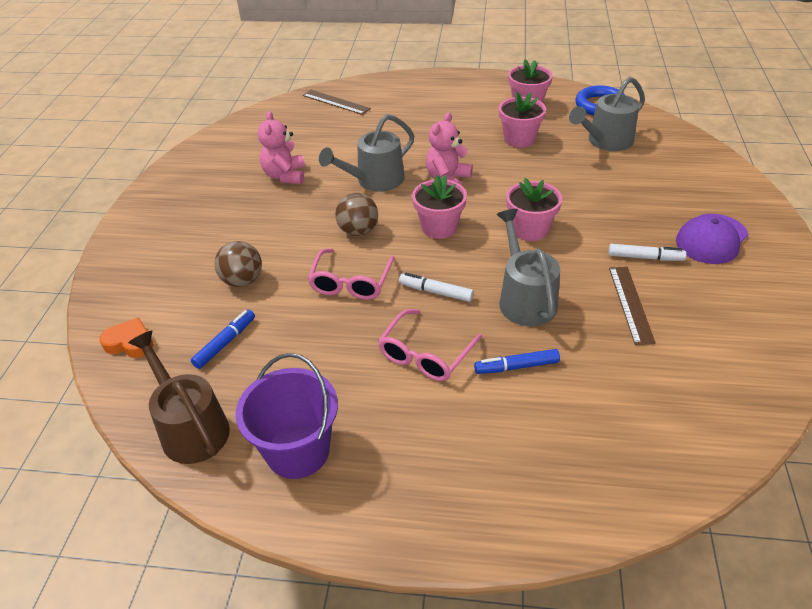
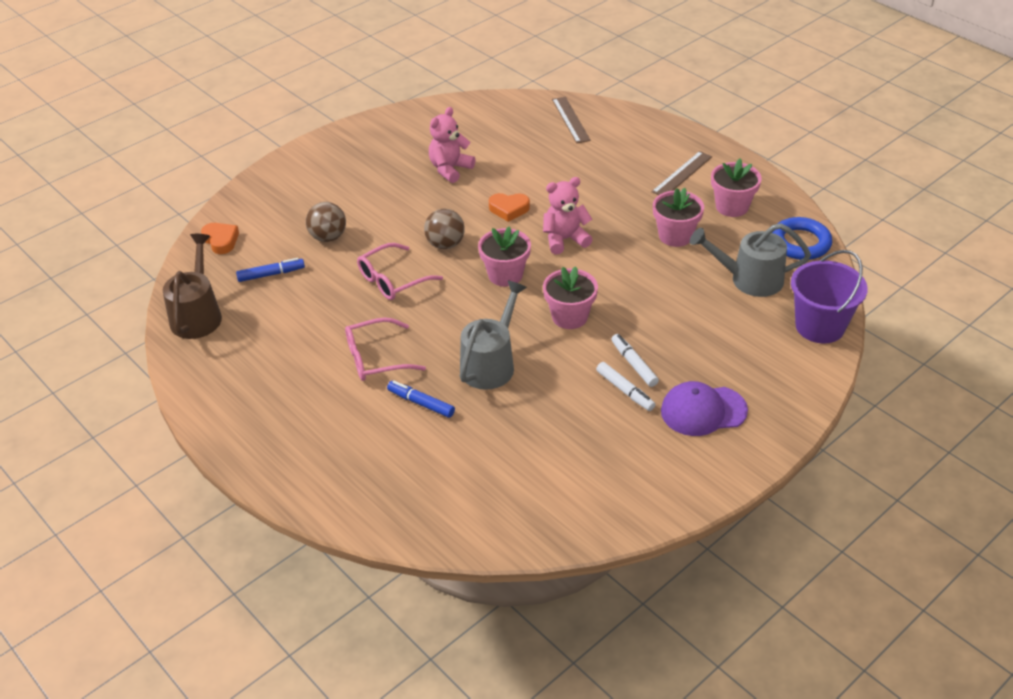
camera: 40 degrees right, 0 degrees up
purple bucket [236,353,338,479] -> purple bucket moved to [791,250,868,343]
grey watering can [319,114,414,191] -> orange heart [489,193,530,222]
white marker [399,273,474,302] -> white marker moved to [611,334,659,387]
brown ruler [609,267,656,345] -> brown ruler moved to [651,151,712,195]

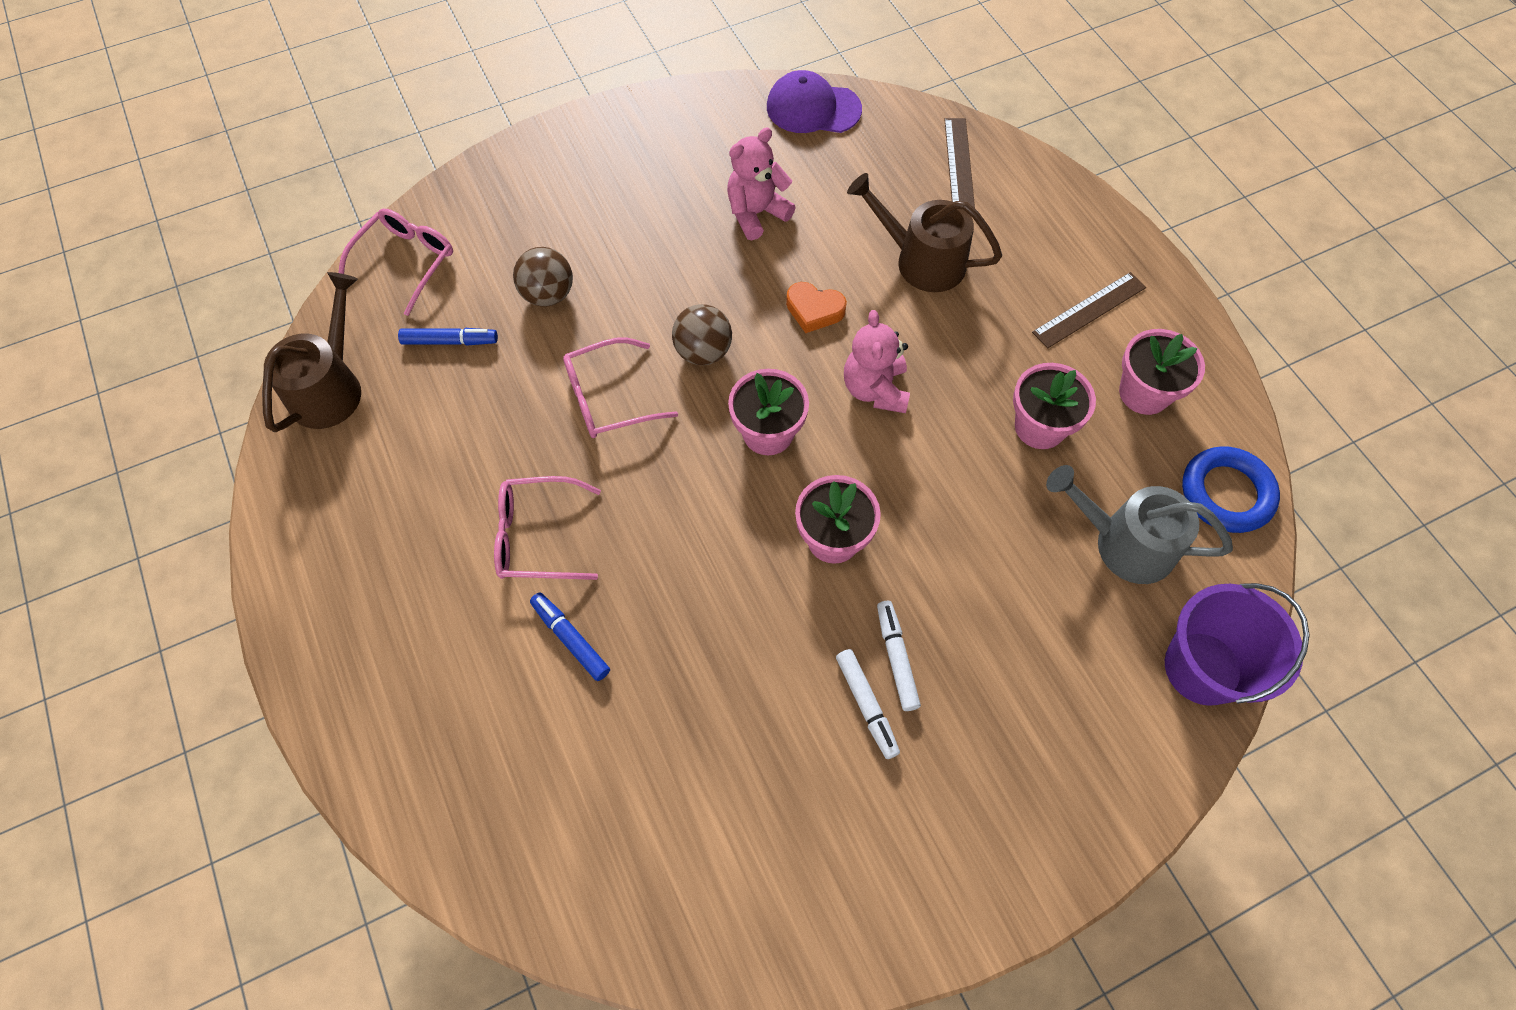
camera: 15 degrees right, 20 degrees up
orange heart [201,223,239,254] -> pink glasses [339,208,453,316]
grey watering can [460,280,527,390] -> none
pink teddy bear [543,177,593,254] -> pink teddy bear turned 90 degrees counterclockwise [844,310,910,413]
purple cap [661,381,748,436] -> purple cap moved to [767,70,862,133]
none -> brown watering can [847,173,1002,292]

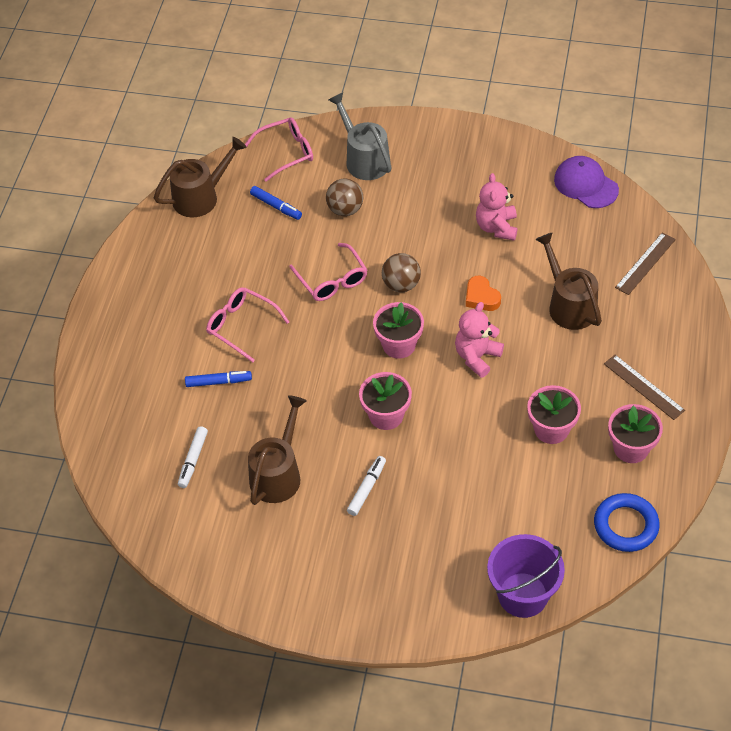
camera: 40 degrees right, 10 degrees down
blue marker [530,592,610,681] -> blue marker turned 90 degrees clockwise [185,371,252,387]
pink glasses [563,338,678,438] -> pink glasses turned 135 degrees counterclockwise [289,243,367,301]
pink teddy bear [727,128,796,240] -> pink teddy bear turned 90 degrees counterclockwise [476,173,518,241]
white marker [836,649,900,759] -> white marker moved to [178,426,208,488]
brown ruler [1032,272,1146,349] -> brown ruler turned 45 degrees clockwise [604,355,685,420]
grey watering can [1046,465,1233,584] -> grey watering can moved to [329,93,392,180]
none -> brown watering can [248,395,307,505]

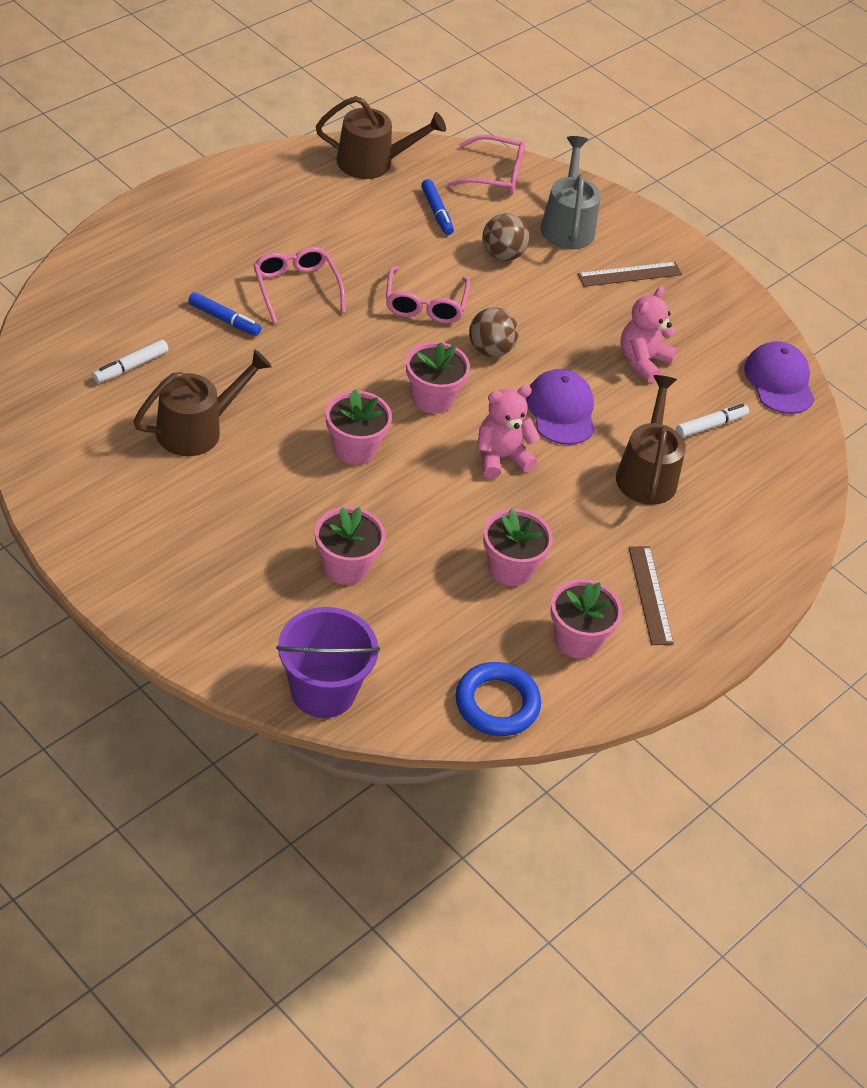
camera: 25 degrees right, 5 degrees down
white marker [347,456,386,516] -> white marker moved to [676,404,749,438]
orange heart [466,276,501,311] -> purple cap [526,369,595,445]
brown ruler [615,232,676,295] -> brown ruler moved to [578,262,682,287]
none -> pink flower pot [315,507,385,585]

